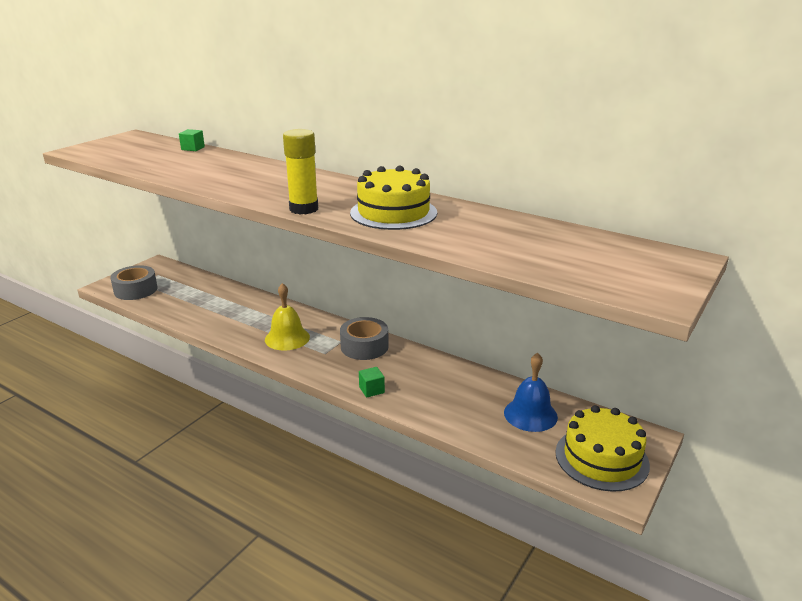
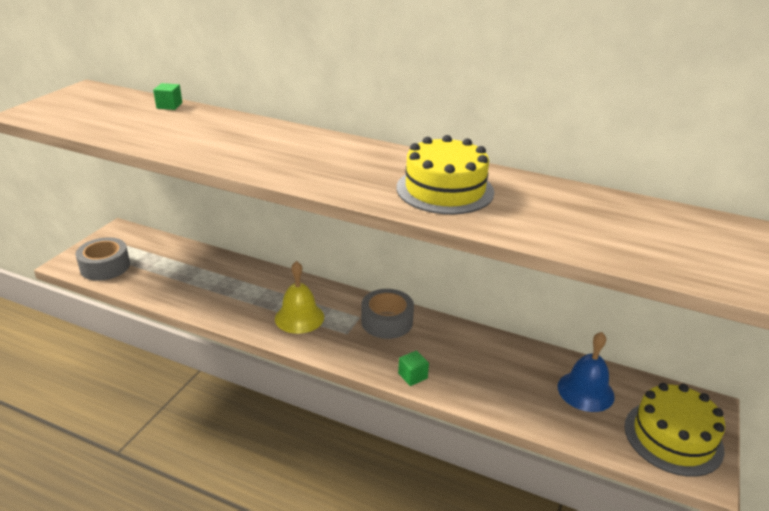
camera: 10 degrees left, 5 degrees up
yellow glue stick [283,129,318,215] -> none

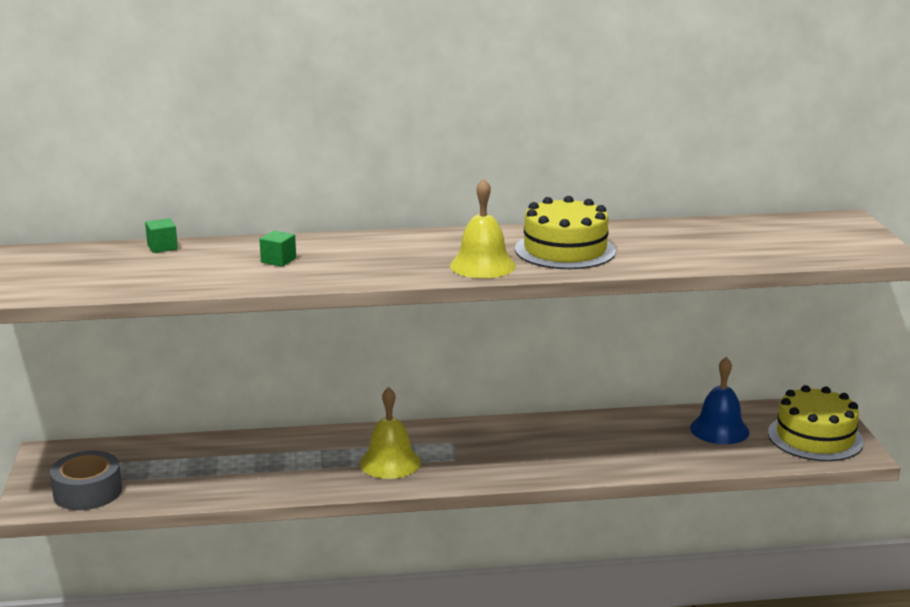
camera: 30 degrees left, 10 degrees down
grey tape [361,289,414,339] -> none
green cube [398,350,429,386] -> green cube moved to [259,231,296,267]
none -> yellow bell [450,178,516,278]

